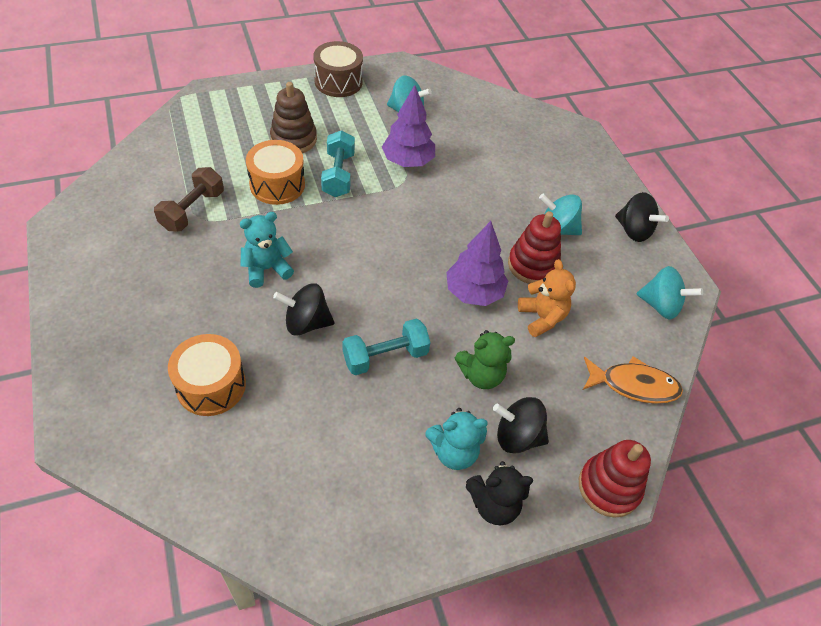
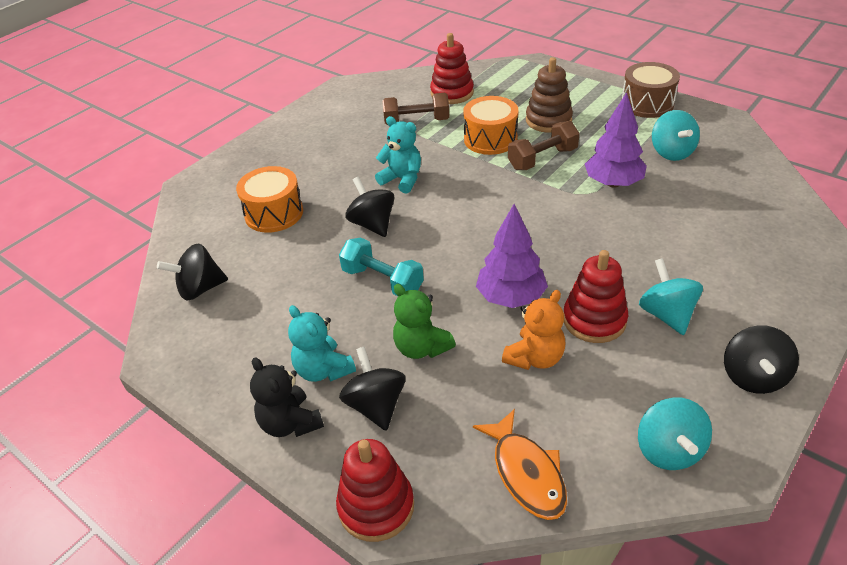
camera: 65 degrees right, 10 degrees down
turquoise dumbbell [321,130,355,197] -> brown dumbbell [508,121,580,170]
none -> black spinning top [157,244,228,301]
none -> red stacking toy [430,33,474,104]

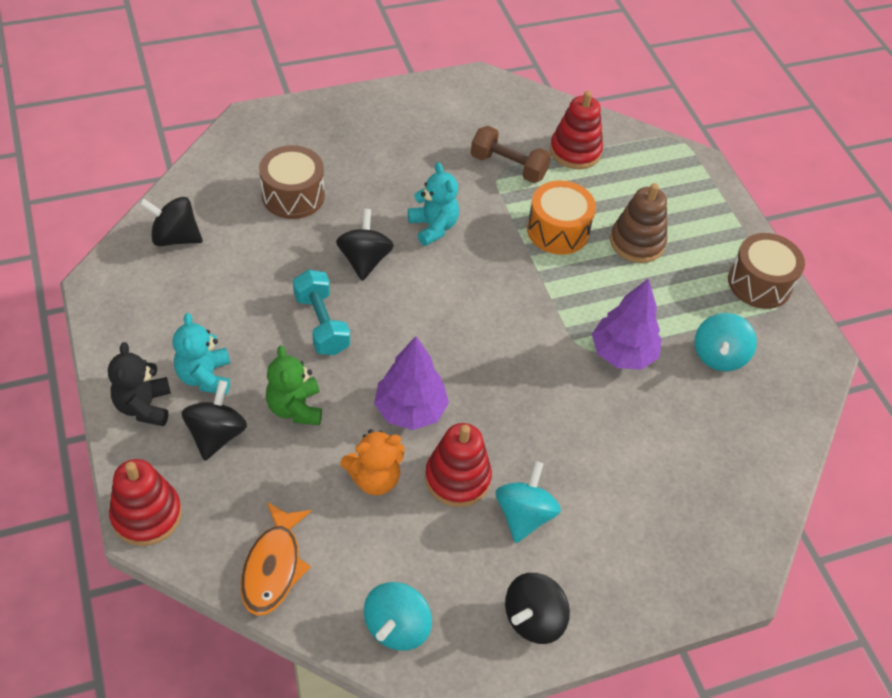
camera: 25 degrees right, 10 degrees up
orange drum [236,166,303,233] -> brown drum [259,145,325,219]
brown dumbbell [508,121,580,170] -> none

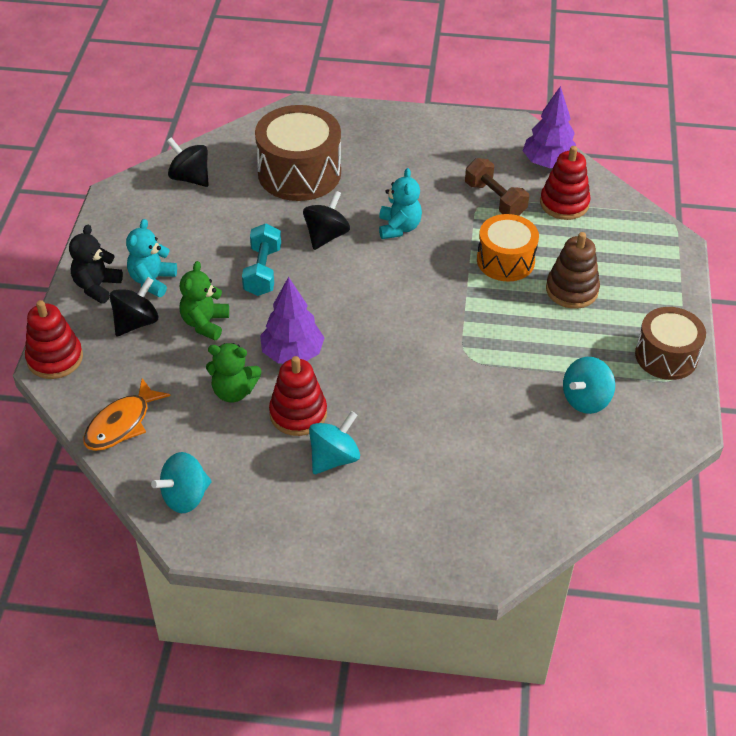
camera: 30 degrees right, 5 degrees down
brown drum [259,145,325,219] -> brown drum [255,105,341,201], size x1.53
orange teddy bear [340,429,405,495] -> green teddy bear [206,343,261,402]
black spinning top [505,573,570,644] -> none
purple tree [592,278,662,370] -> purple tree moved to [523,86,578,168]

